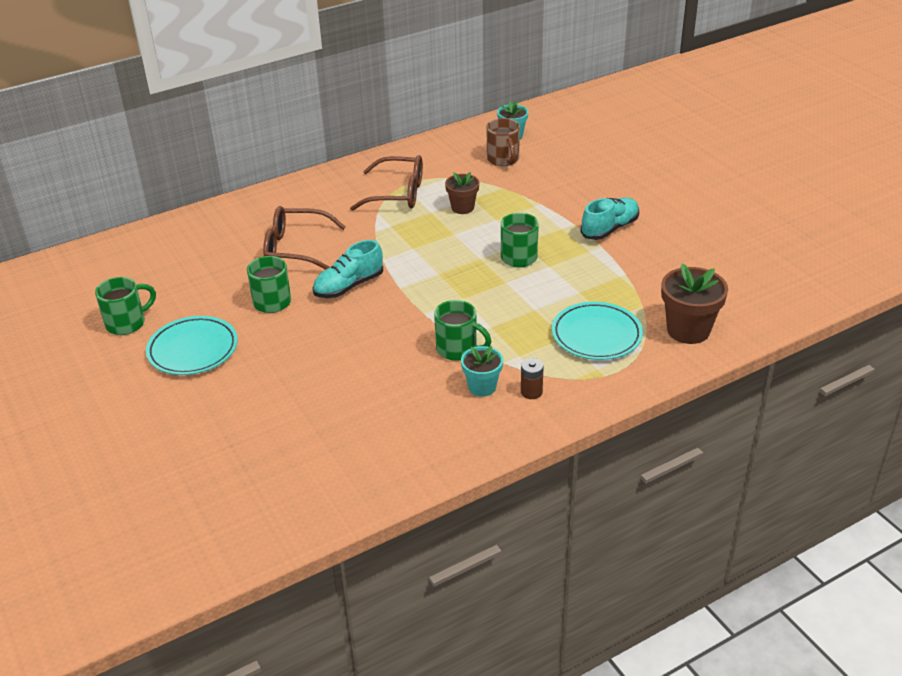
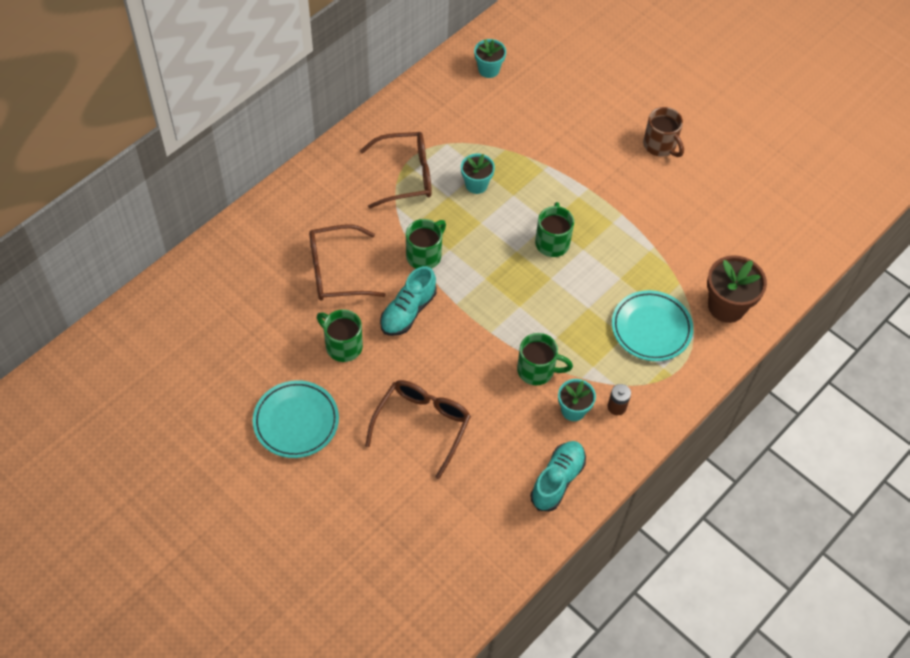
camera: 20 degrees left, 20 degrees up
green mug [95,277,156,335] -> green mug moved to [406,219,446,269]
brown flower pot [445,172,479,214] -> turquoise flower pot [461,154,495,194]
brown mug [486,118,520,166] -> brown mug moved to [643,107,684,157]
turquoise shoe [581,198,639,240] -> turquoise shoe moved to [530,441,586,511]
none -> brown glasses [365,380,471,479]

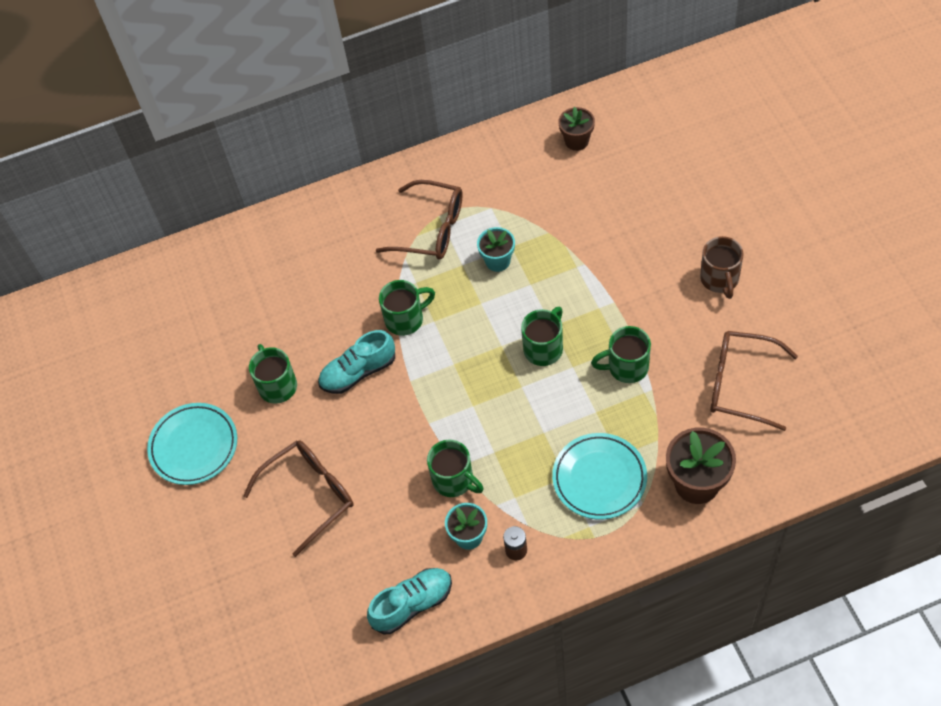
camera: 35 degrees right, 0 degrees up
brown glasses [309,224,386,301] -> brown glasses moved to [710,331,798,431]
turquoise flower pot [474,39,506,78] -> brown flower pot [558,107,595,151]
none -> green mug [591,326,651,383]

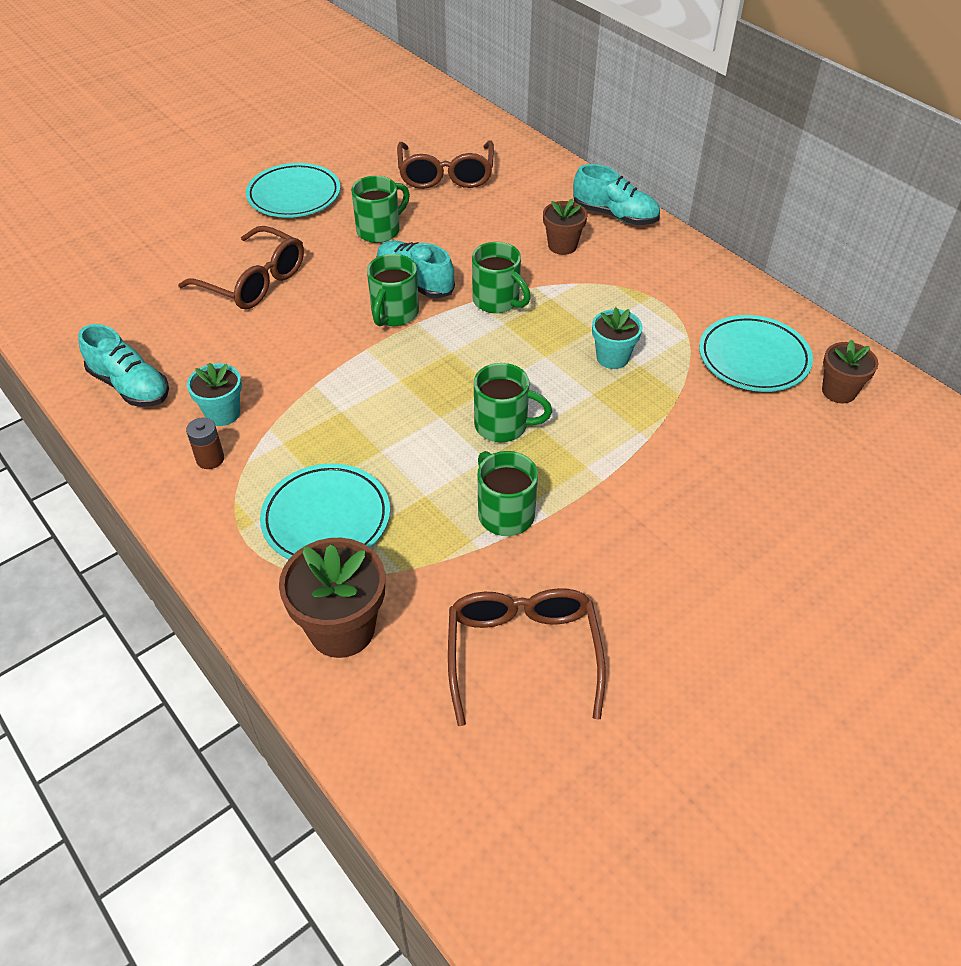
camera: 65 degrees right, 10 degrees down
brown glasses [376,180,463,260] -> brown glasses moved to [397,140,494,189]
green mug [427,440,484,497] -> green mug moved to [367,254,419,326]
brown mug [700,236,744,299] -> none
none -> brown flower pot [543,198,587,255]
none -> turquoise shoe [573,164,660,225]
none -> turquoise plate [699,315,813,392]

